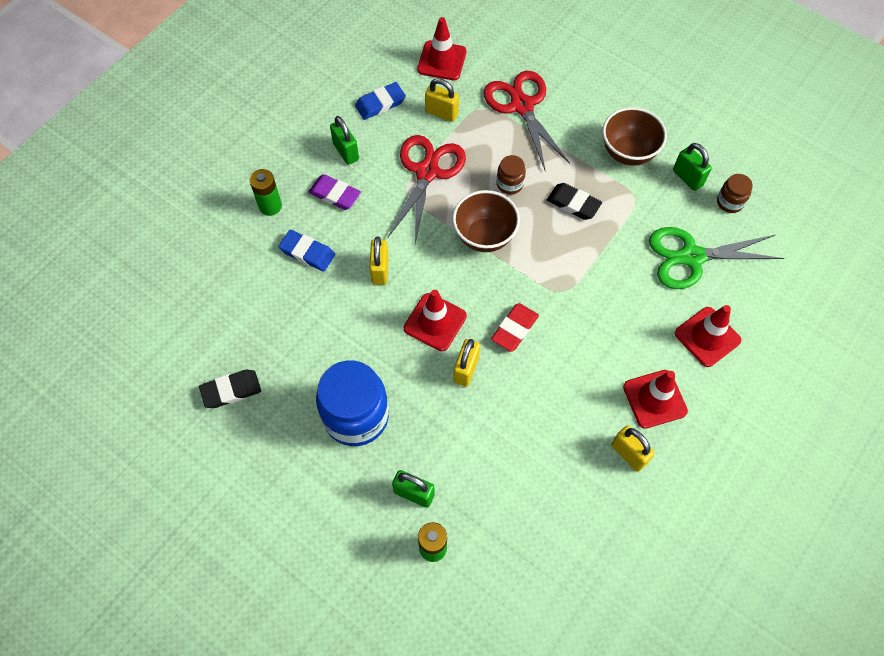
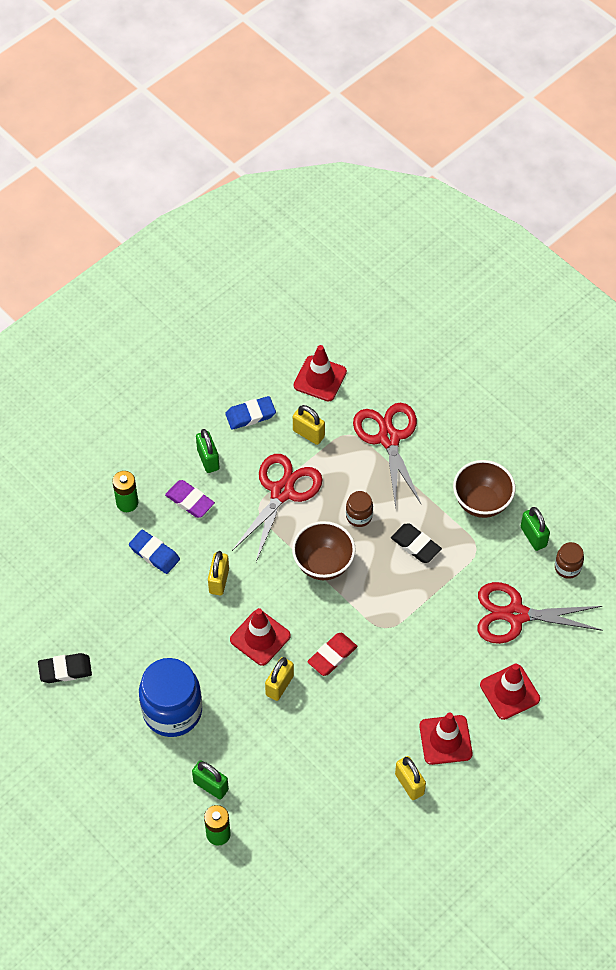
camera: 10 degrees right, 5 degrees down
green scissors [649,227,785,289] -> red scissors [477,582,603,644]

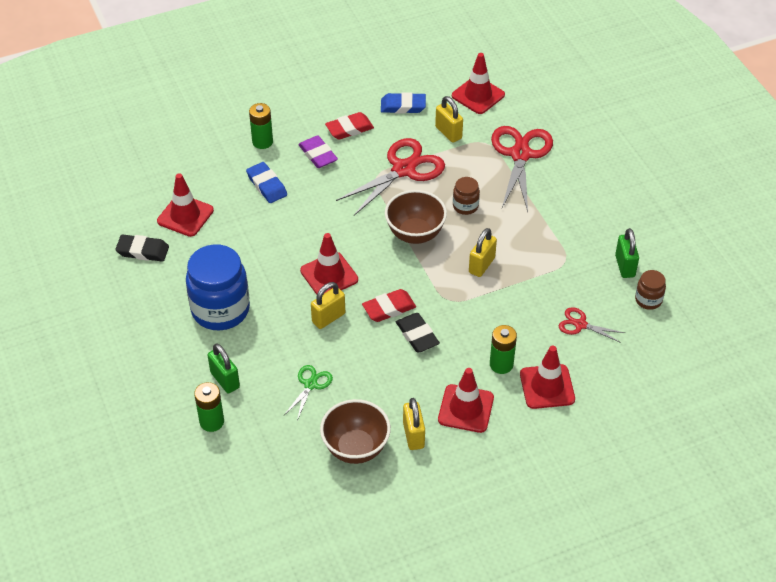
camera: 20 degrees right, 10 degrees down
green padlock [196,429,219,473] -> red eraser [325,112,374,140]
yellow padlock [208,551,229,595] -> yellow padlock moved to [469,228,497,277]
black eraser [391,524,442,563] -> black eraser moved to [396,313,440,352]
brown bowl [453,460,516,518] -> brown bowl moved to [320,399,391,464]
red scissors [477,582,603,644] -> red scissors [559,307,625,343], size x0.50
none -> red traffic cone [157,173,214,237]
none -> green scissors [284,365,333,420]
none -> green battery [490,325,517,374]

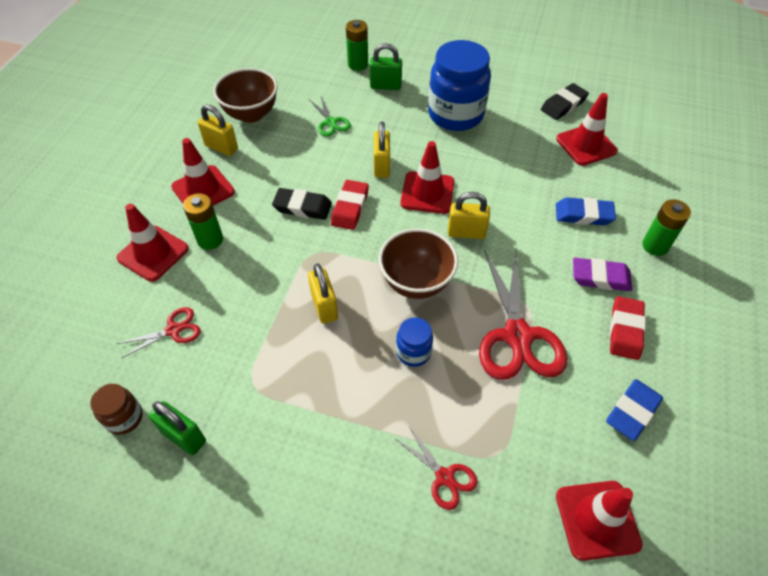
camera: 130 degrees right, 5 degrees up
yellow padlock [435,96,463,142] -> yellow padlock moved to [448,192,490,239]
brown jar [453,177,480,215] -> blue jar [396,317,433,367]
red scissors [491,126,553,212] -> red scissors [396,426,478,510], size x0.50

